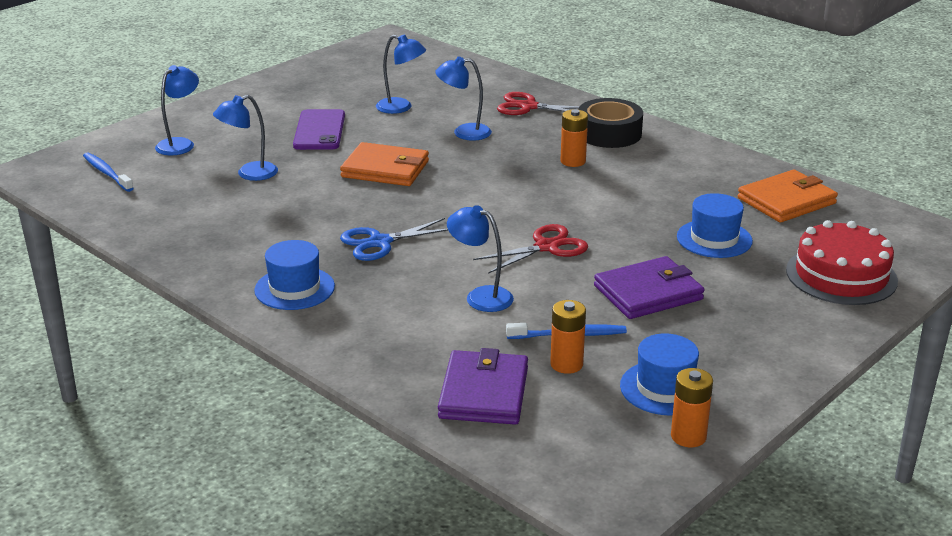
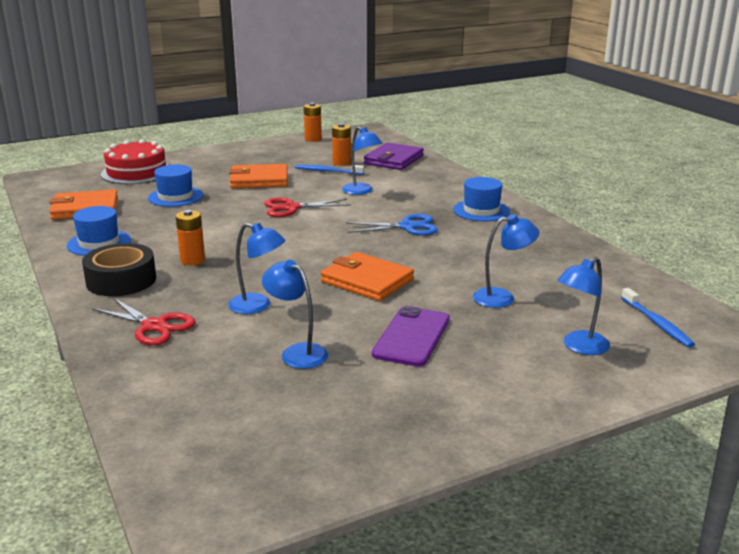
camera: 160 degrees left, 5 degrees down
purple wallet [594,256,704,319] -> orange wallet [229,164,288,188]
blue hat [620,333,699,415] -> blue hat moved to [67,206,131,256]

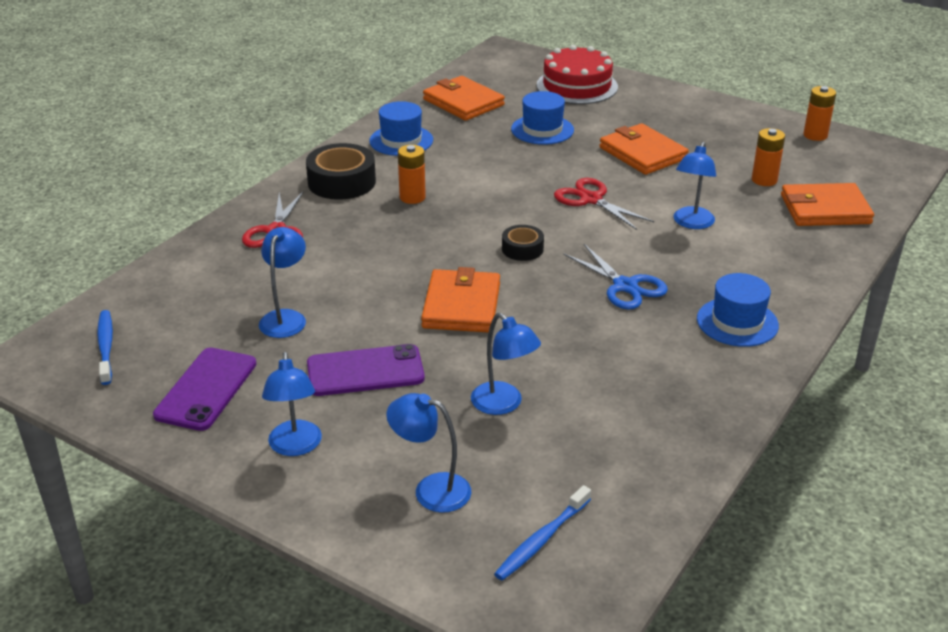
camera: 60 degrees right, 10 degrees up
blue lamp [228,223,285,314] -> blue lamp moved to [262,352,322,456]
blue toothbrush [295,165,364,175] -> blue toothbrush moved to [97,310,113,385]
purple wallet [364,142,424,170] -> orange wallet [781,183,874,226]
none -> purple phone [153,348,257,431]
none -> black tape [502,225,544,261]

